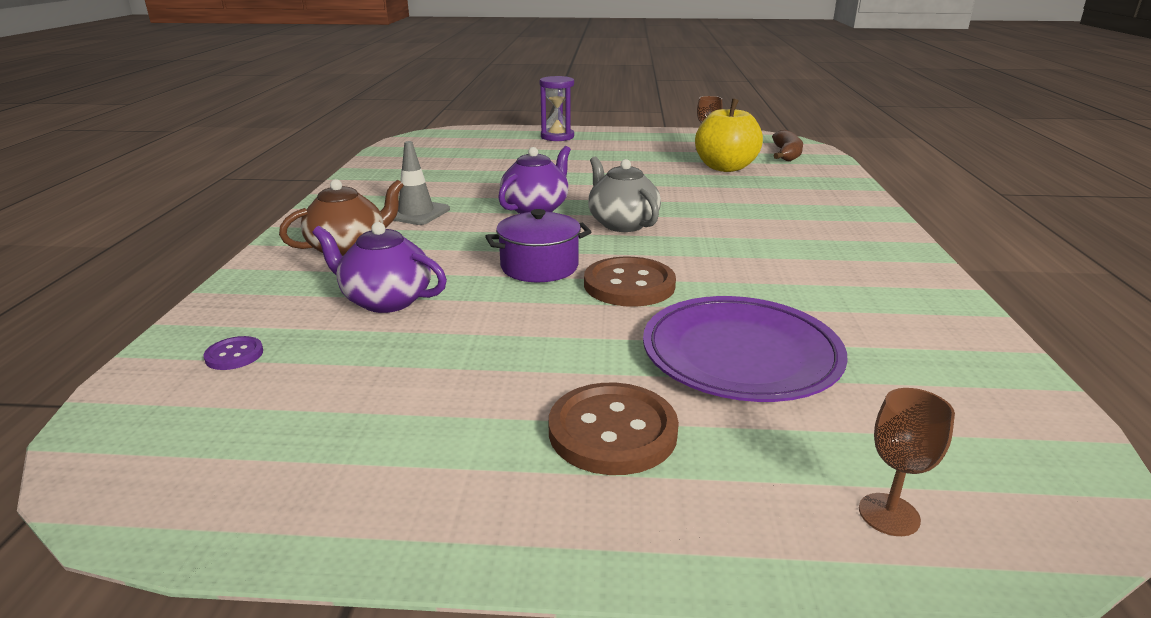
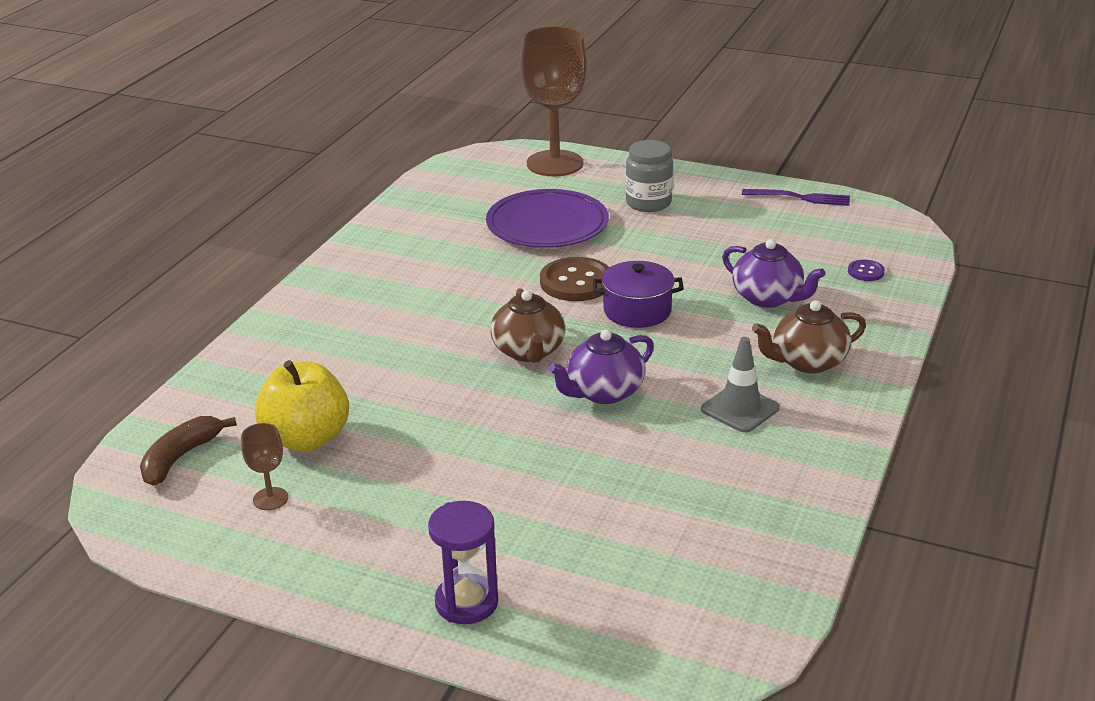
camera: 160 degrees left, 5 degrees up
brown button [549,383,679,475] -> grey jar [625,140,673,212]
grey teapot [588,156,661,232] -> brown teapot [490,288,565,363]
brown goblet [859,388,955,536] -> brown goblet [520,26,587,176], size x2.38
none -> purple fork [742,189,850,206]

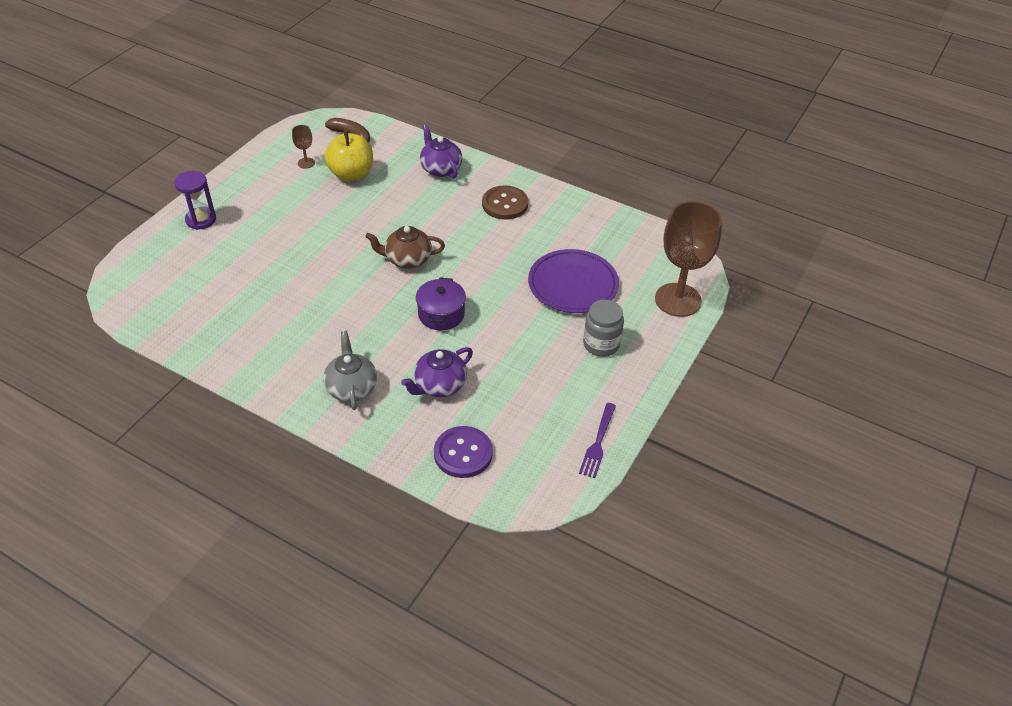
camera: 95 degrees right, 15 degrees up
brown button [540,257,610,301] -> brown button moved to [482,185,528,220]
purple teapot [548,329,654,404] -> purple teapot moved to [420,124,462,178]
grey traffic cone [701,337,780,433] -> none
brown teapot [752,300,866,373] -> grey teapot [323,331,377,410]
purple button [848,260,885,281] -> purple button [434,426,493,478], size x2.03

